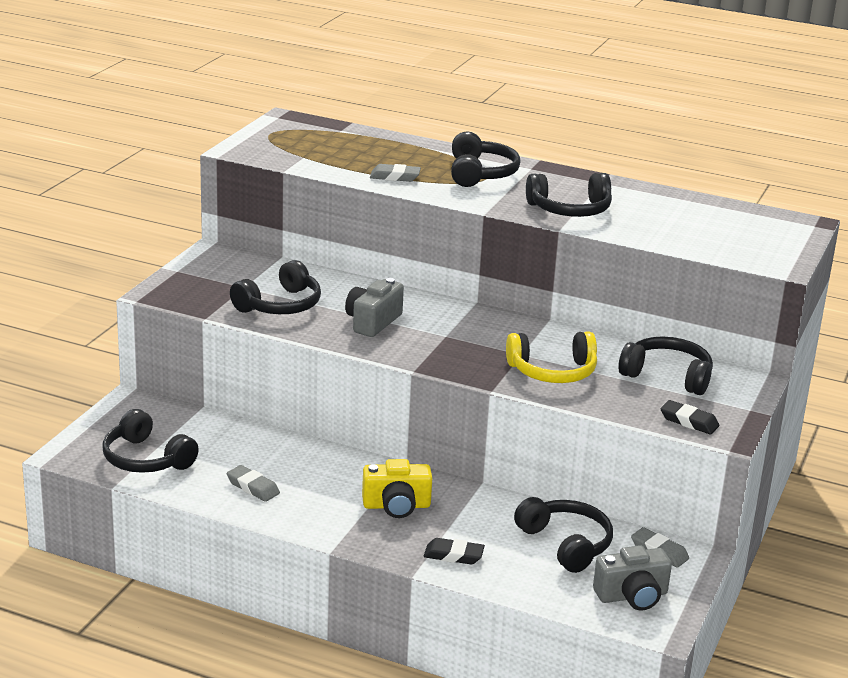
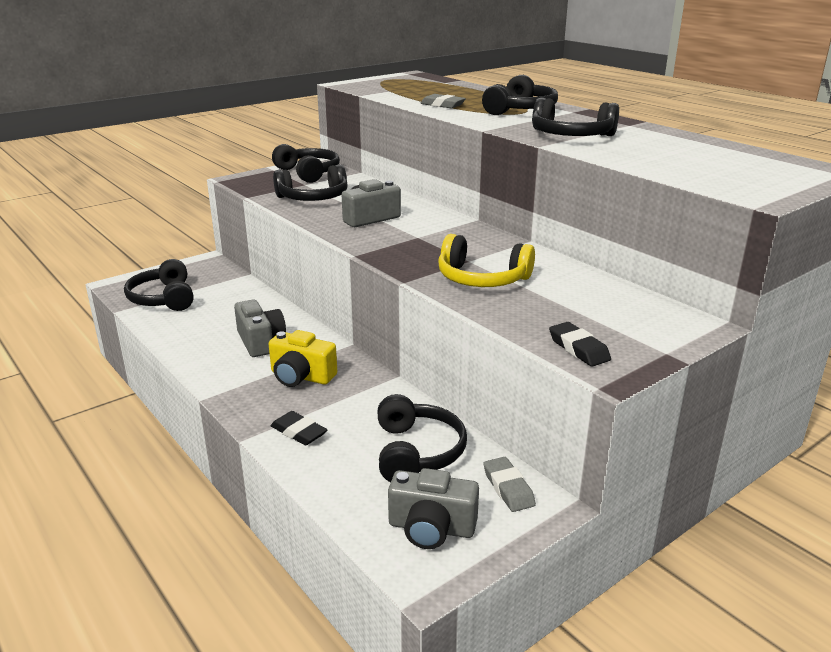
camera: 30 degrees right, 0 degrees up
grey eraser [227,465,280,502] -> none
black headphones [618,336,713,395] -> black headphones moved to [272,144,340,183]
none -> grey camera [234,300,286,357]

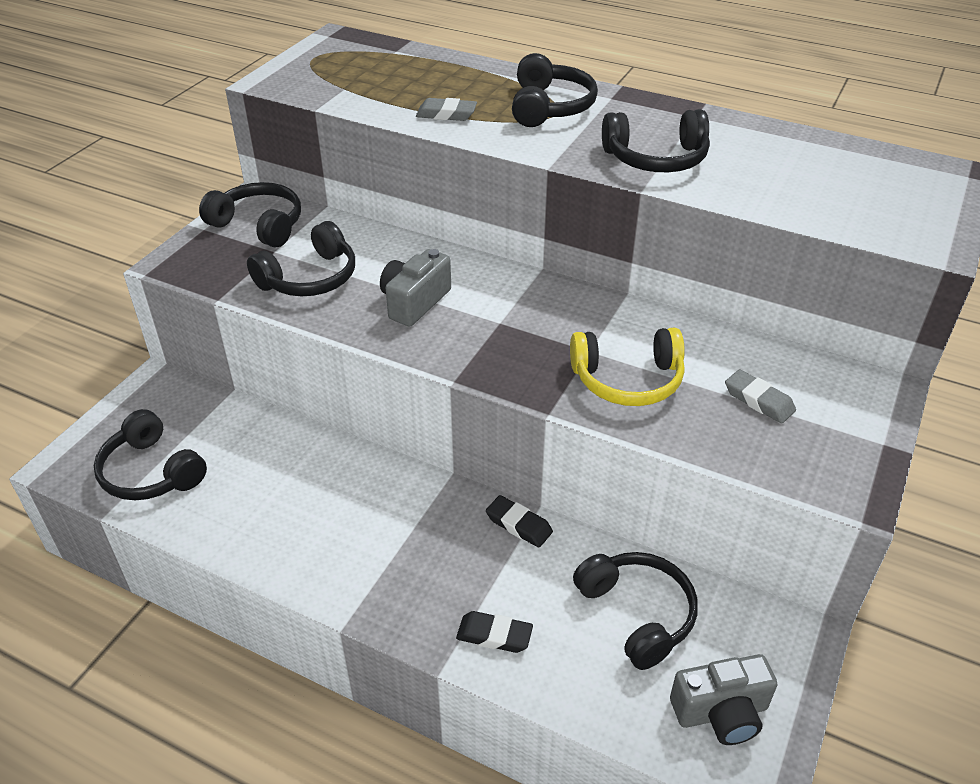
camera: 25 degrees left, 15 degrees up
grey camera [234,300,286,357] -> none
yellow camera [269,330,337,387] -> none
grey eraser [483,457,536,512] -> grey eraser moved to [725,369,796,423]
black eraser [549,322,611,367] -> black eraser moved to [486,495,553,548]

